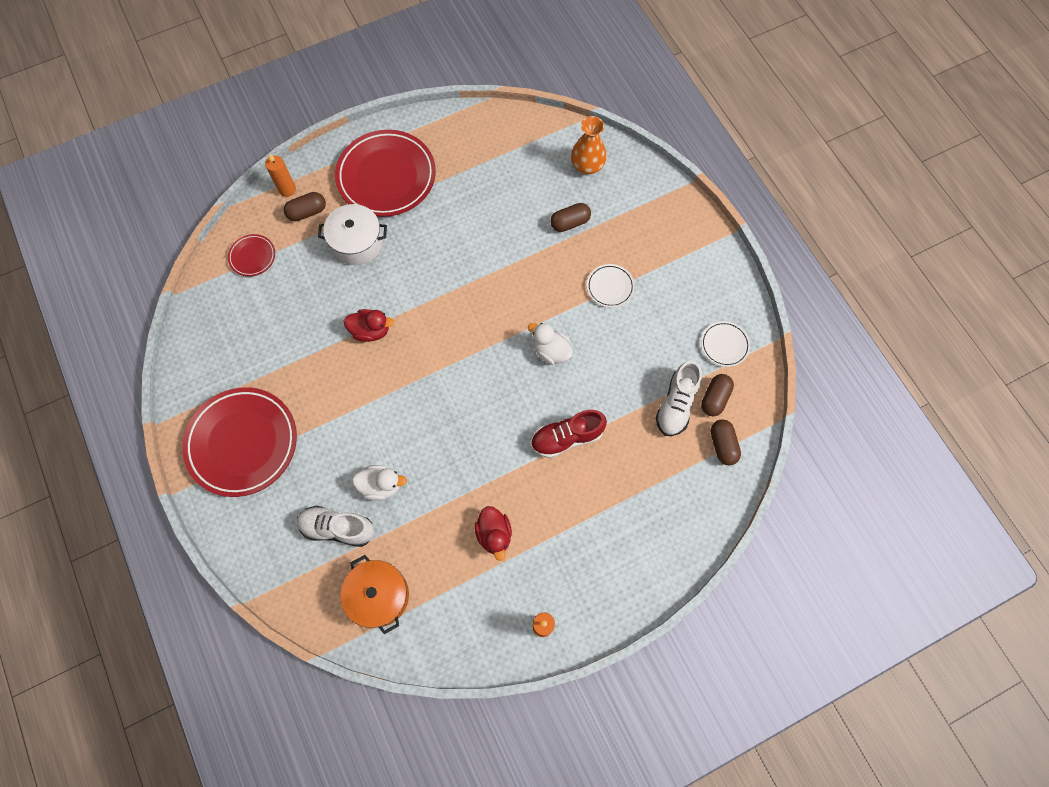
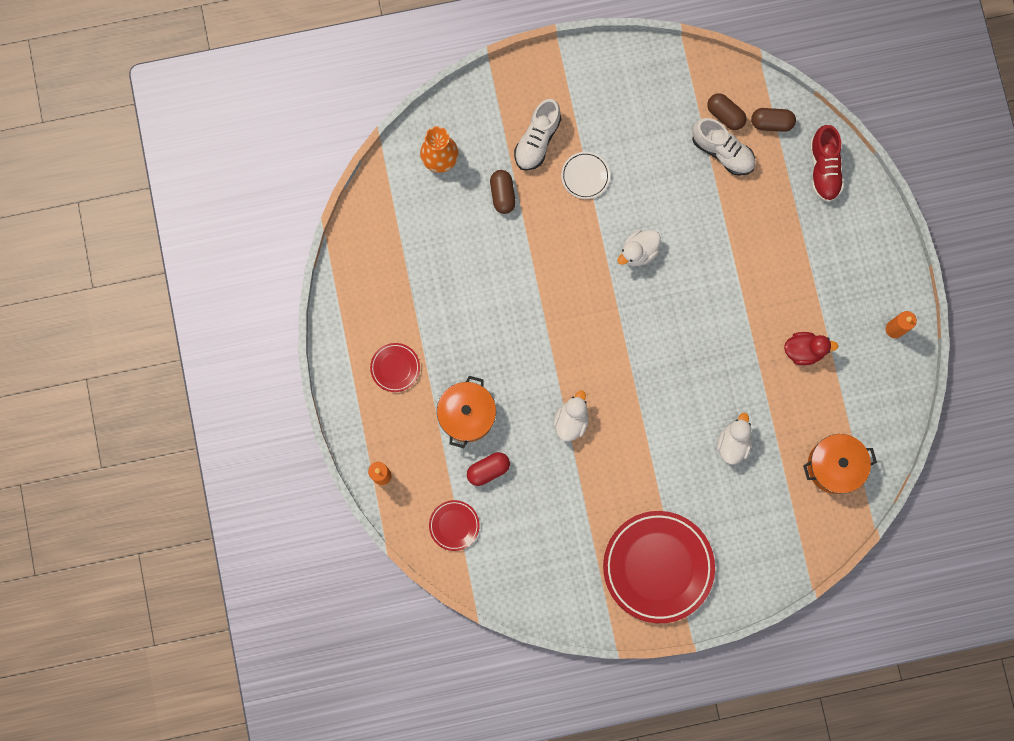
camera: 75 degrees left, 10 degrees up
brown capsule [284,192,326,221] -> none
white shoe [297,506,375,547] -> white shoe moved to [514,99,561,171]
white pot [318,204,387,265] -> orange pot [437,376,496,448]
red plate [335,130,436,217] -> red plate [370,343,420,392], size x0.46
red duck [344,309,394,342] -> white duck [553,391,589,442]
red shoe [531,410,607,458] -> red shoe moved to [810,125,844,202]
white plate [701,321,750,367] -> none
none -> red capsule [467,452,510,486]

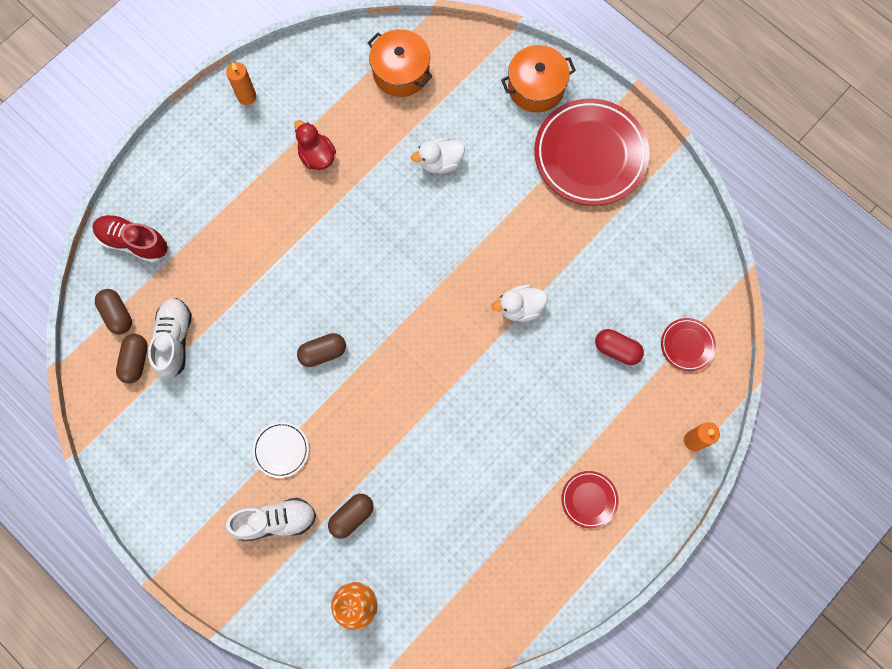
camera: 125 degrees left, 5 degrees down
orange pot [437,376,496,448] -> orange pot moved to [501,45,576,113]
white duck [617,230,661,266] -> brown capsule [297,333,346,367]
red shoe [810,125,844,202] -> red shoe turned 120 degrees counterclockwise [92,215,168,263]

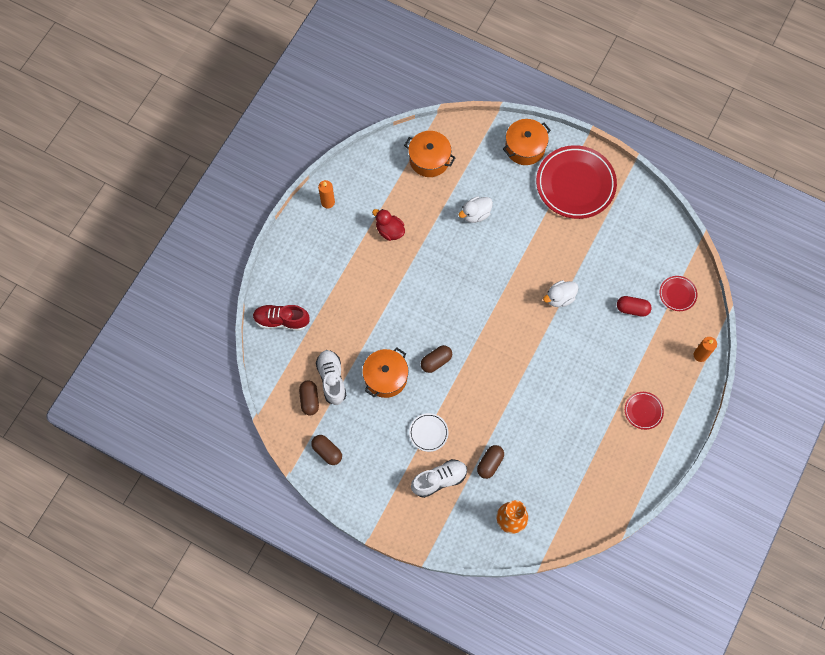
camera: 15 degrees left, 5 degrees down
brown capsule [95,289,132,334] -> brown capsule moved to [311,435,342,465]
none -> orange pot [362,348,409,398]

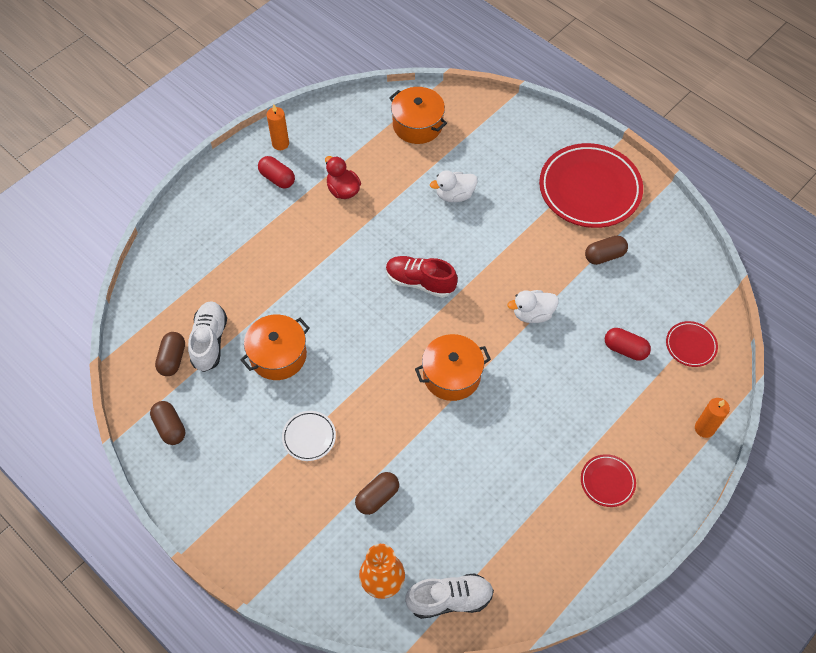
camera: 15 degrees right, 10 degrees down
red shoe [253,305,310,331] -> red shoe moved to [386,256,458,298]
white shoe [411,459,467,498] -> white shoe moved to [405,573,494,619]
brown capsule [421,345,452,373] -> brown capsule moved to [585,236,628,265]
orange pot [503,119,551,165] -> orange pot moved to [415,334,491,401]
none -> red capsule [258,156,295,188]

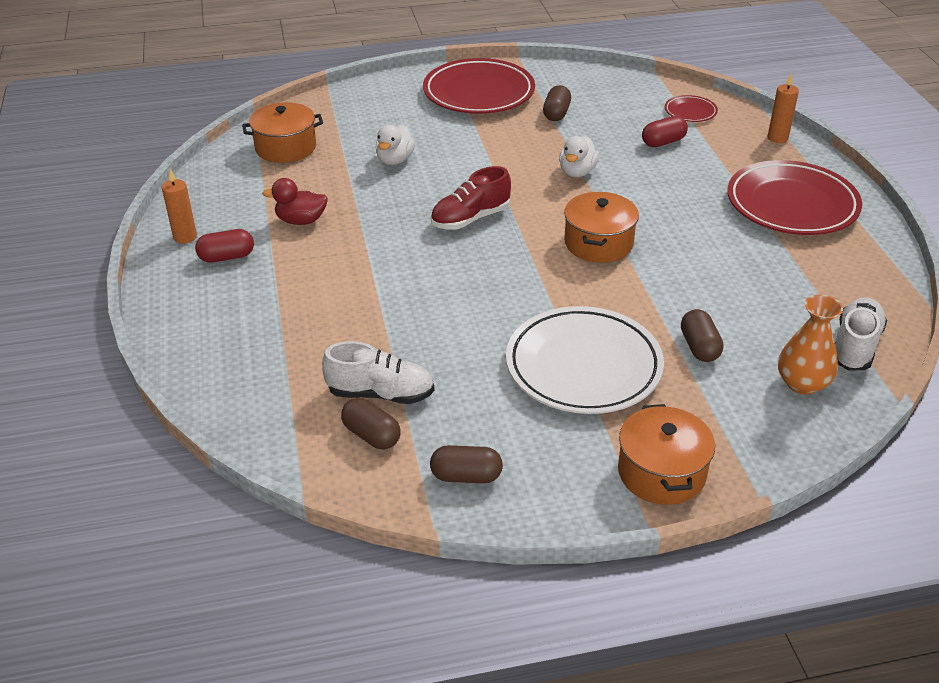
camera: 55 degrees left, 20 degrees down
white shoe [188,301,227,372] -> white shoe turned 150 degrees clockwise [322,341,434,404]
orange pot [241,314,310,380] -> orange pot moved to [618,404,715,505]
white plate [282,411,336,461] -> white plate [506,306,664,414], size x2.19
red plate [581,454,636,507] -> red plate [727,160,862,235], size x2.19

